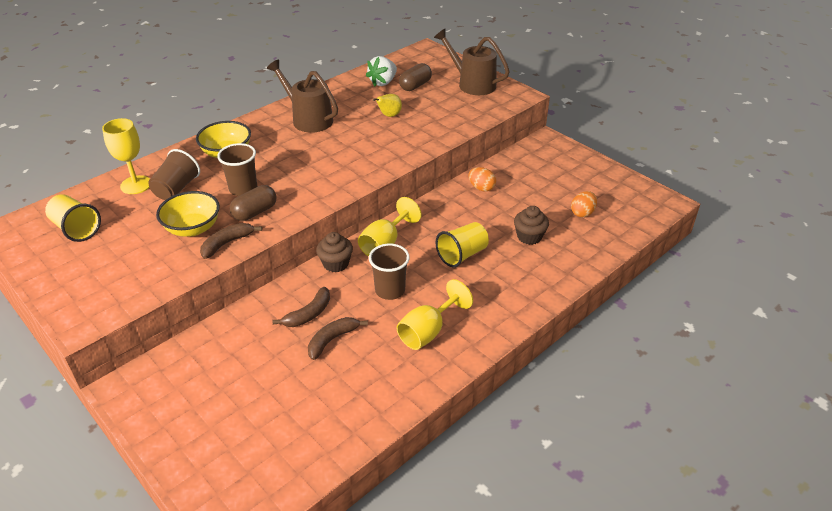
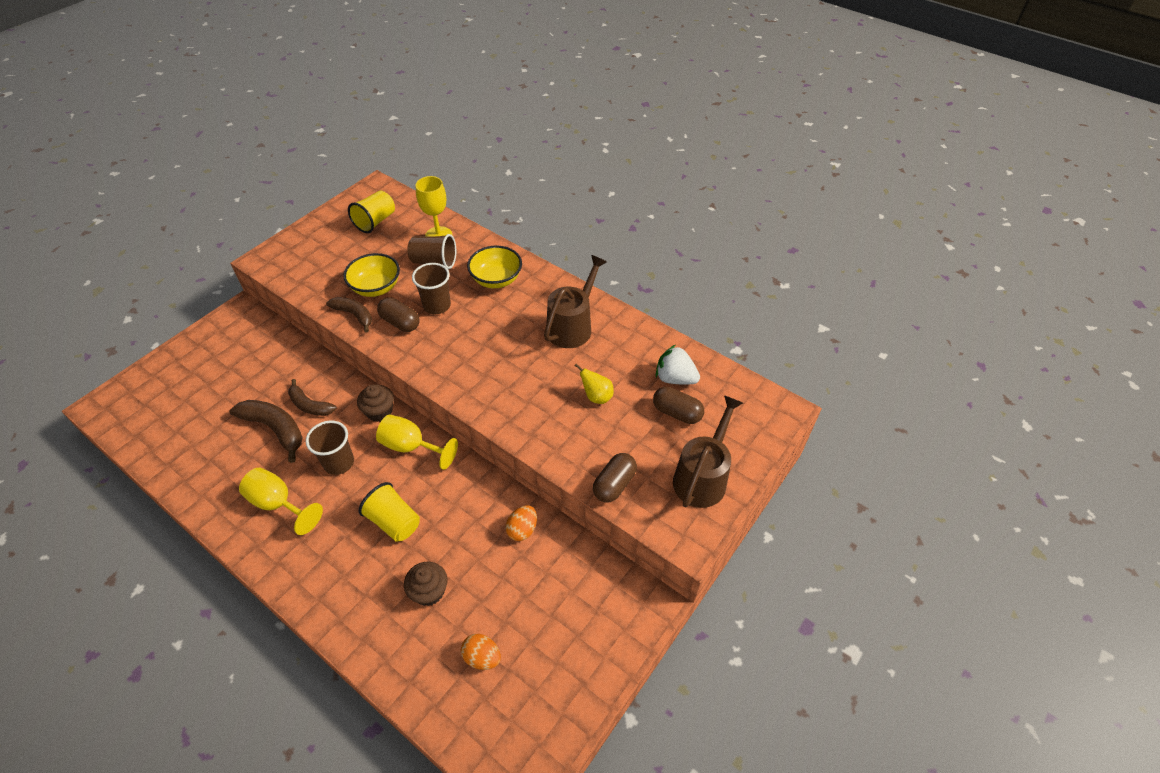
camera: 80 degrees right, 10 degrees up
brown banana [308,317,368,360] -> brown banana [230,400,303,463], size x1.52
none -> brown capsule [593,453,637,502]

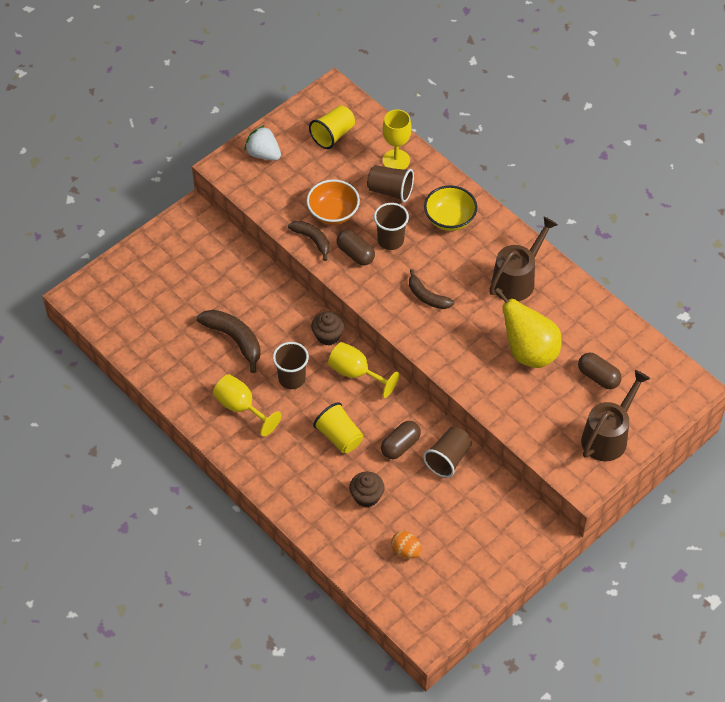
camera: 10 degrees right, 5 degrees up
brown banana [288,379,337,416] -> brown banana moved to [409,269,454,309]
yellow bowl [343,253,400,297] -> orange bowl [307,179,360,225]
orange egg [506,505,537,541] -> brown cup [423,427,472,478]
yellow pear [575,364,614,404] -> yellow pear [494,288,562,368], size x2.07
brown capsule [593,453,637,502] -> brown capsule moved to [381,421,421,459]
white strawberry [656,345,700,385] -> white strawberry moved to [244,125,281,160]

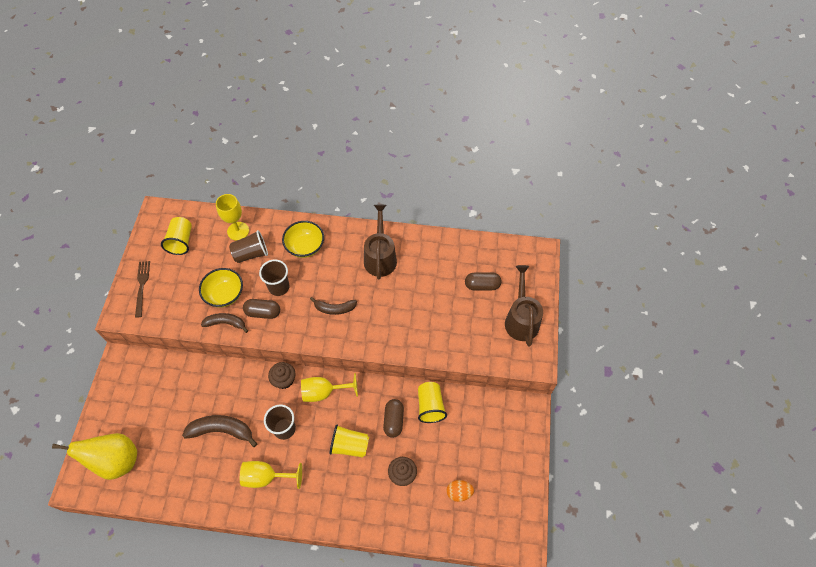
camera: 40 degrees left, 5 degrees up
white strawberry [244,125,281,160] -> brown fork [135,261,150,318]
orange bowl [307,179,360,225] -> yellow bowl [199,268,243,308]
brown cup [423,427,472,478] -> yellow cup [418,382,447,423]
yellow pear [494,288,562,368] -> yellow pear moved to [52,433,137,480]

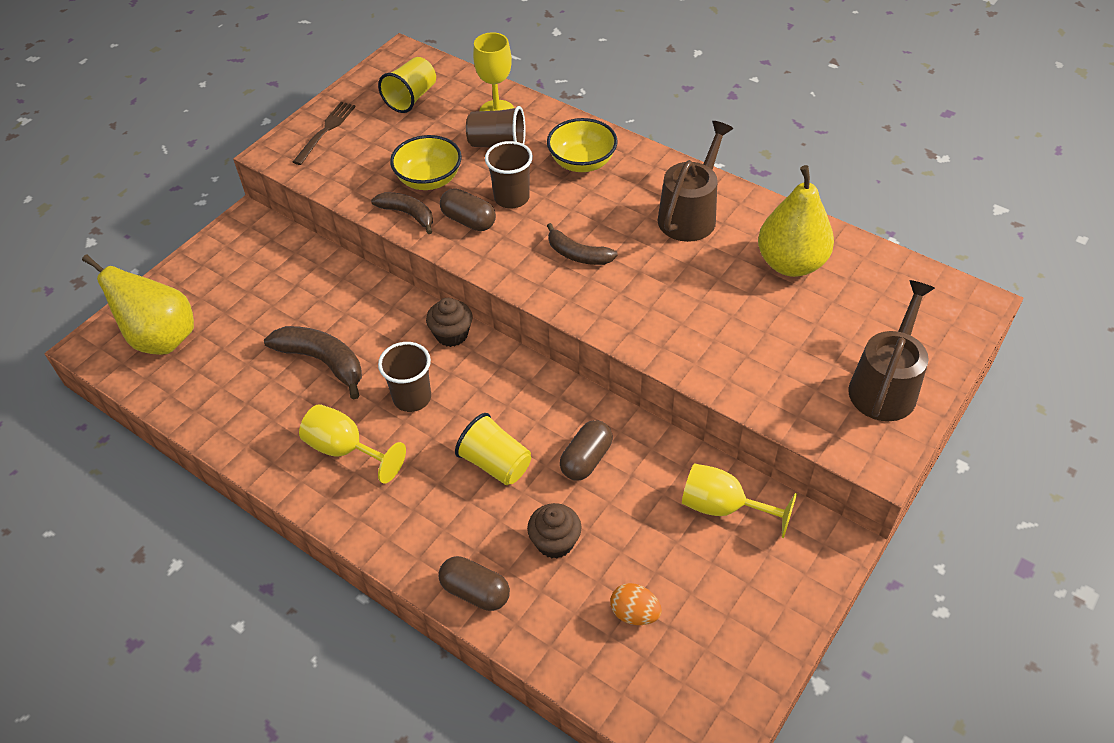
camera: 30 degrees right, 10 degrees down
yellow goblet [301,373,358,402] -> yellow goblet moved to [682,463,797,538]
yellow cup [418,382,447,423] -> none
brown capsule [465,273,501,290] -> brown capsule moved to [439,556,510,611]
none -> yellow pear [758,165,834,277]

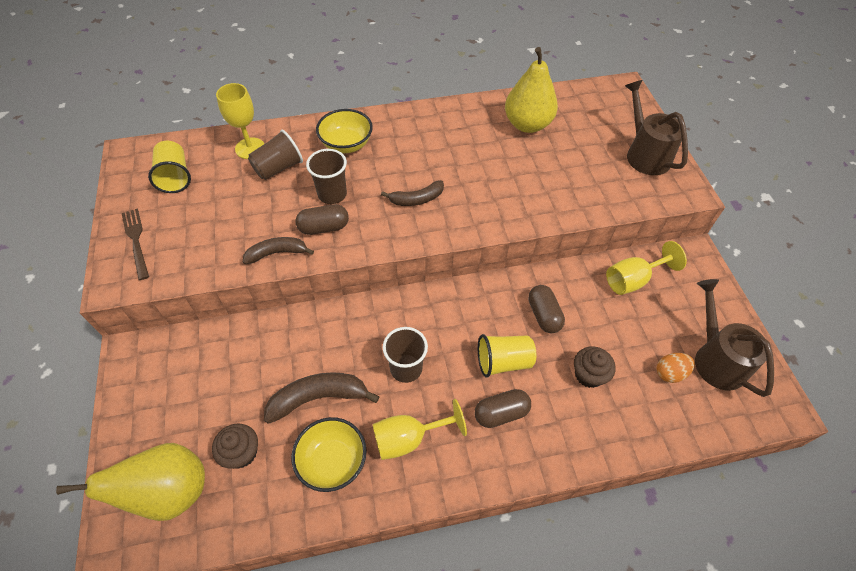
camera: 50 degrees left, 5 degrees up
yellow bowl [390,135,462,190] -> yellow bowl moved to [291,417,366,492]
brown cupcake [426,298,472,347] -> brown cupcake moved to [212,423,258,469]
brown capsule [439,556,510,611] -> brown capsule moved to [474,389,531,428]
brown watering can [657,121,733,242] -> brown watering can moved to [695,279,774,397]

